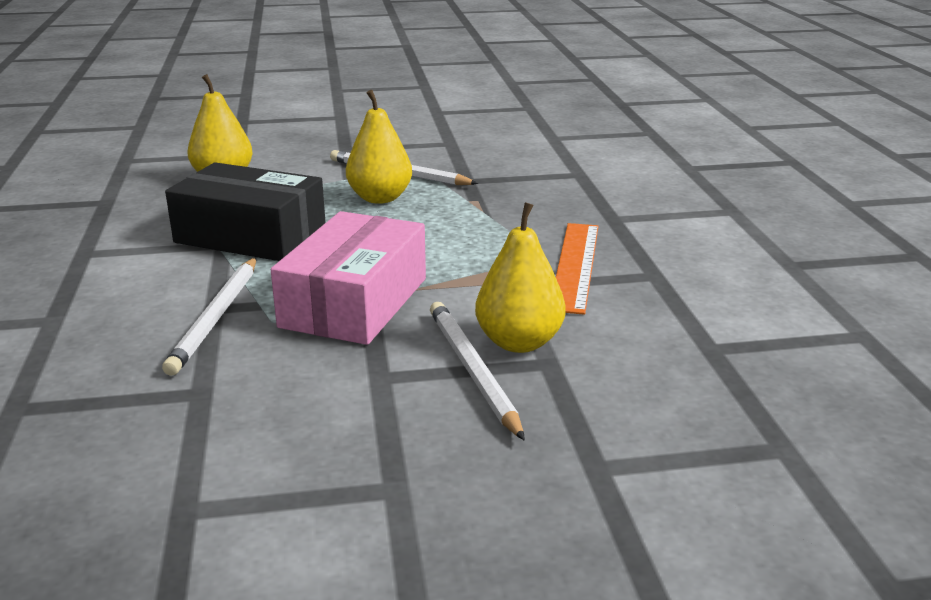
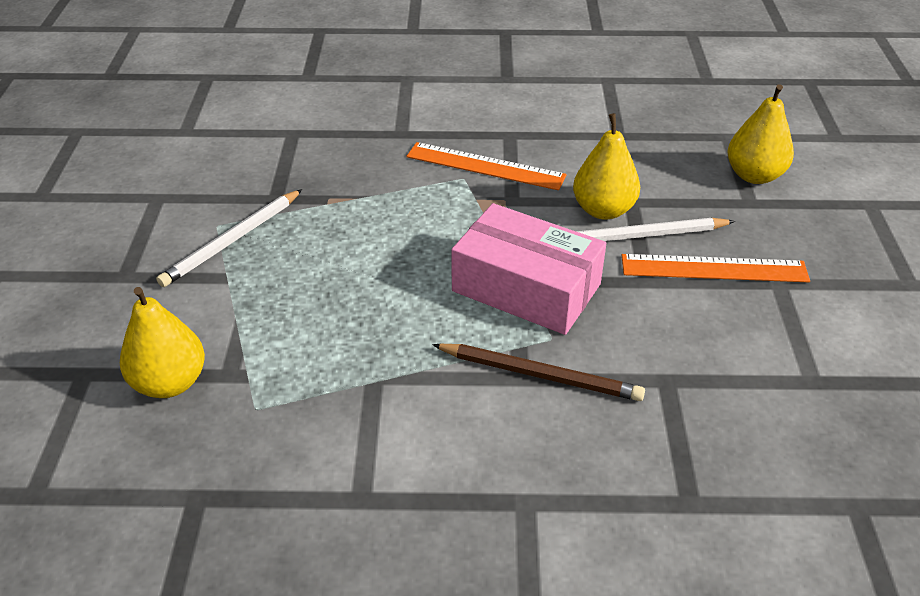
camera: 80 degrees left, 15 degrees up
white pencil [162,257,256,376] -> brown pencil [432,344,645,401]
black box [165,162,326,261] -> none
yellow pear [346,90,412,204] -> yellow pear moved to [727,84,794,184]
none -> orange ruler [622,254,810,282]

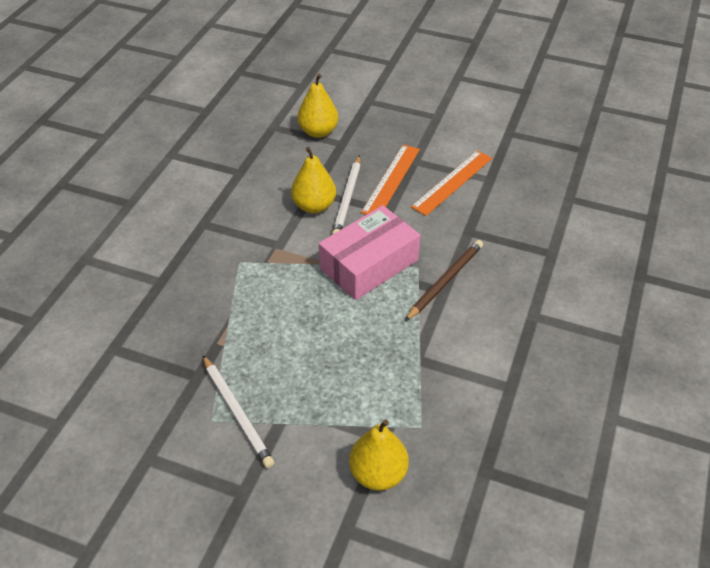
camera: 70 degrees left, 5 degrees up
orange ruler [406,142,566,190] -> orange ruler moved to [411,150,492,216]

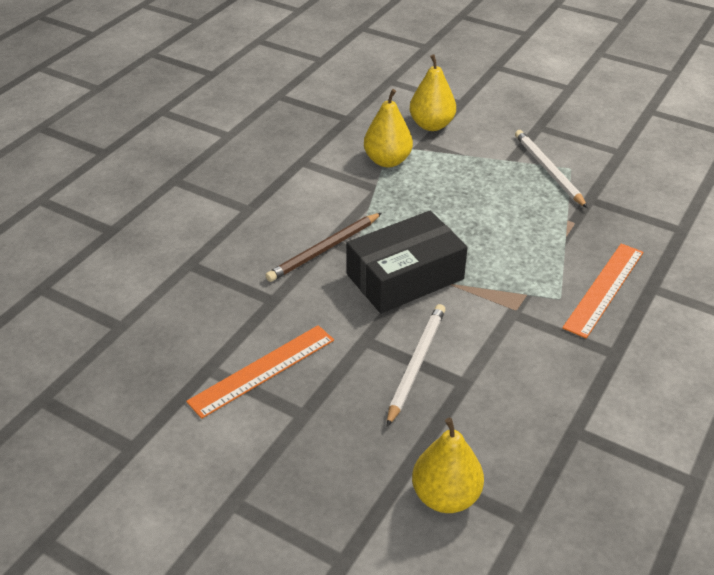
camera: 170 degrees left, 5 degrees down
yellow pear [291,147,336,213] -> yellow pear moved to [364,89,413,167]
pink box [319,205,420,300] -> black box [347,211,468,314]
orange ruler [361,145,420,215] -> orange ruler moved to [562,243,643,338]

